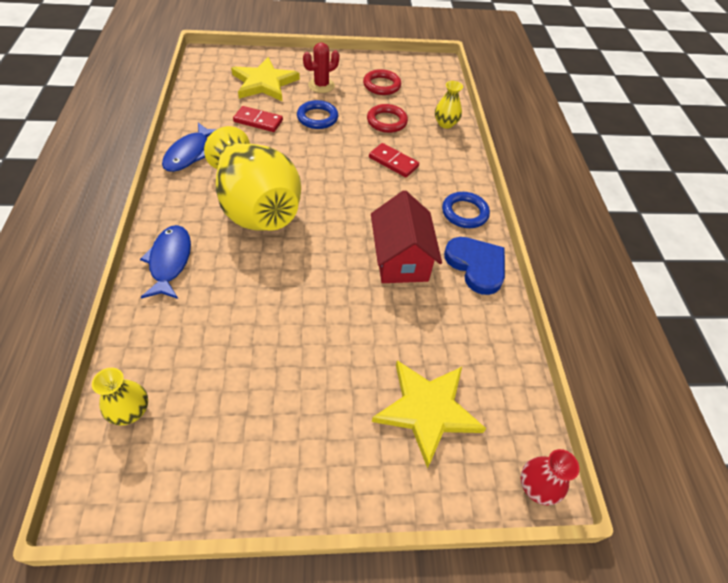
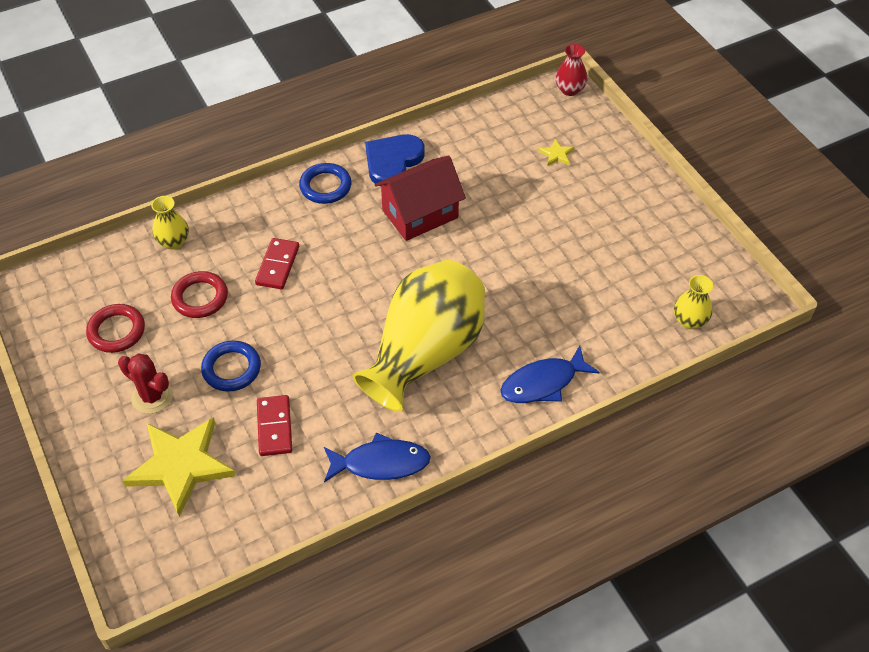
camera: 110 degrees left, 0 degrees up
yellow star [372,360,487,469] -> yellow star [538,139,575,166], size x0.41

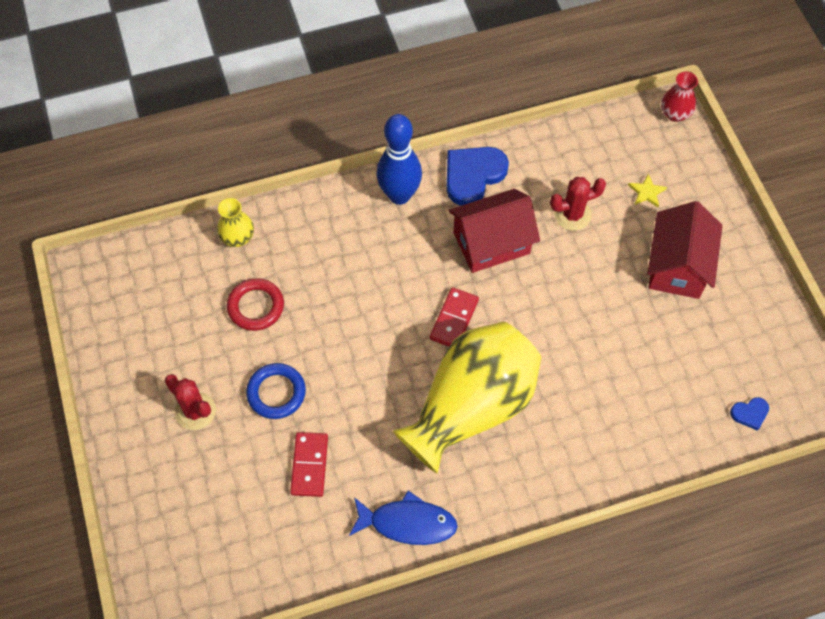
camera: 10 degrees right, 10 degrees up
red ring [86,304,145,353] -> none
yellow star [122,417,236,517] -> none
red domino [255,238,299,289] -> red domino moved to [430,287,479,347]
blue ring [299,163,352,204] -> blue bowling pin [376,114,422,205]
blue fish [500,346,600,403] -> none
yellow vase [674,275,713,329] -> blue heart [730,397,769,431]
none -> red cactus [550,177,606,231]
none -> red house [647,201,723,299]

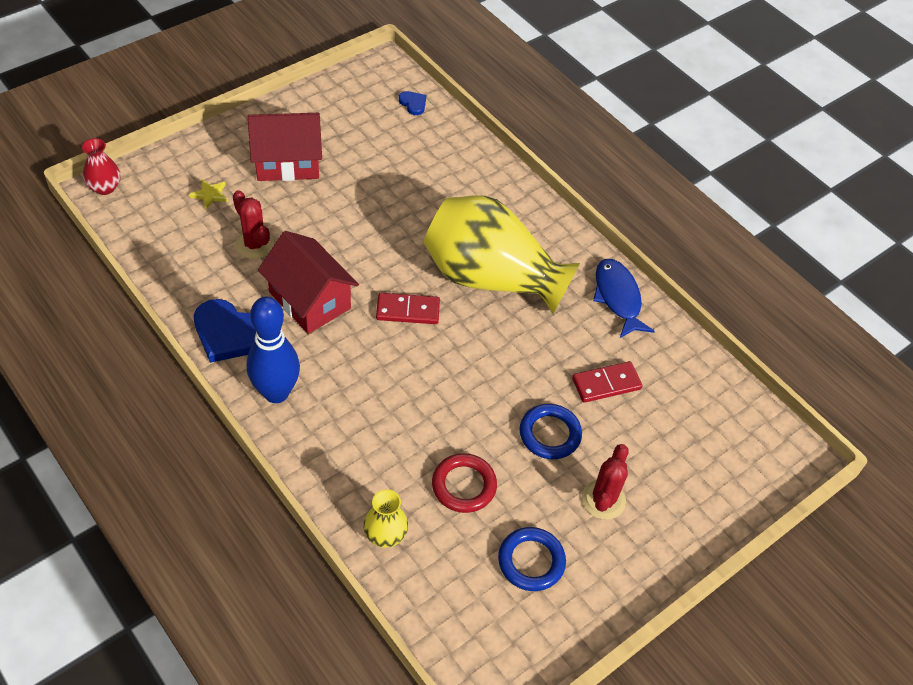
camera: 115 degrees left, 10 degrees down
none -> blue ring [498,527,566,591]

